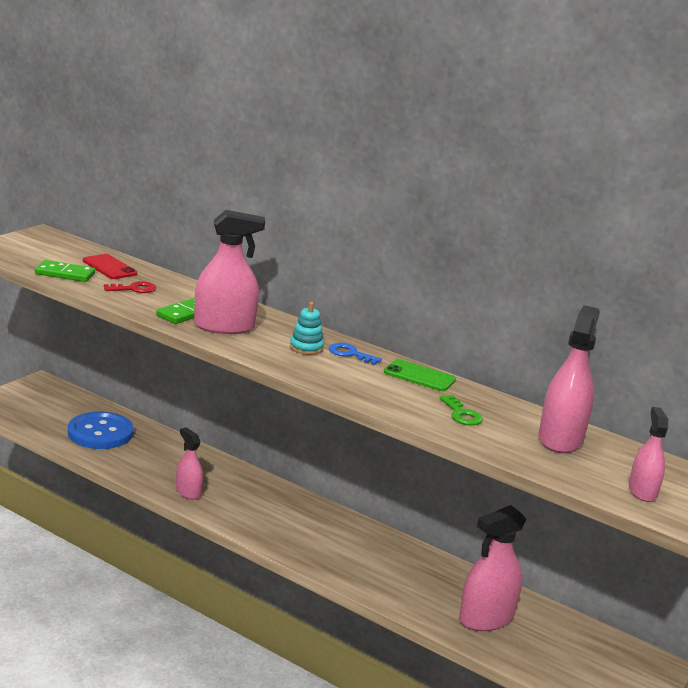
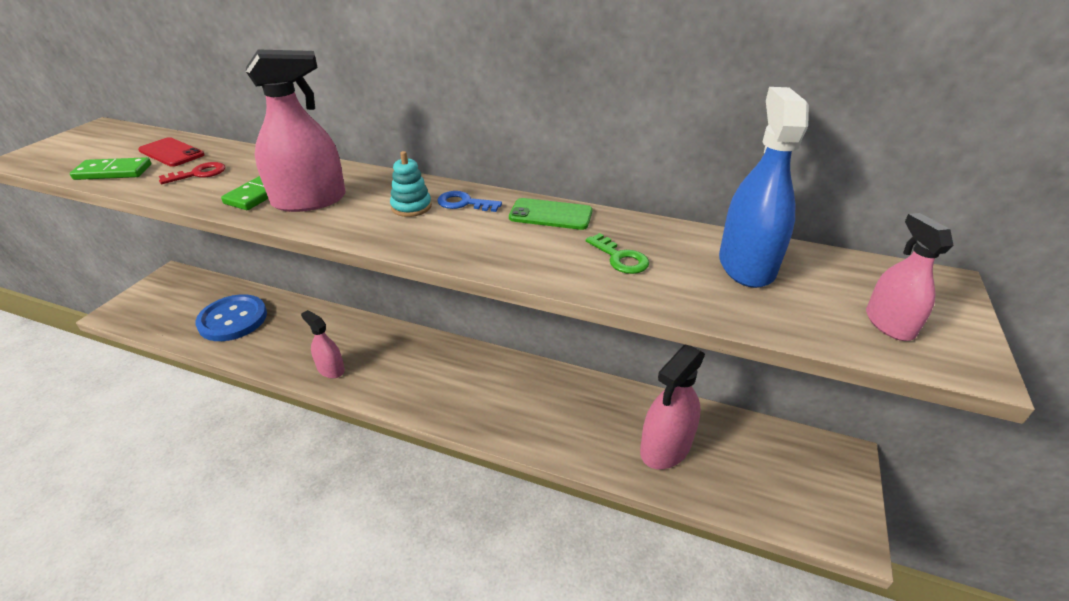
camera: 10 degrees left, 15 degrees up
pink spray bottle [539,305,600,453] -> blue spray bottle [719,87,809,288]

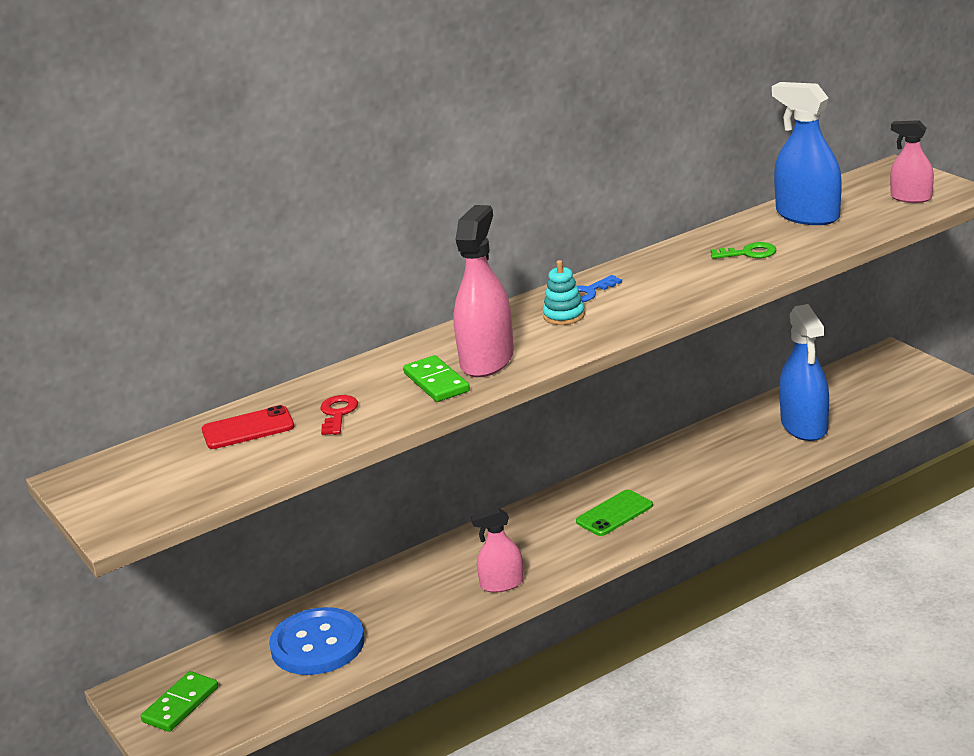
camera: 50 degrees left, 10 degrees down
green domino [70,157,151,180] -> green domino moved to [141,671,218,732]
green phone [509,198,593,230] -> green phone moved to [576,490,653,536]
pink spray bottle [640,345,705,469] -> blue spray bottle [779,304,829,441]

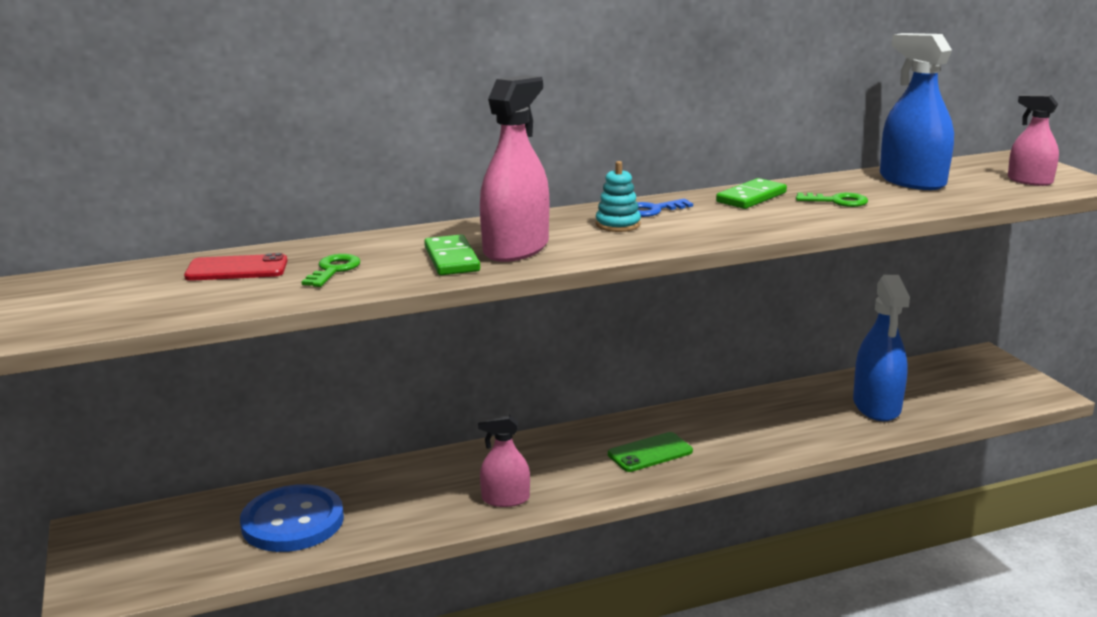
camera: 10 degrees right, 5 degrees down
green domino [141,671,218,732] -> green domino moved to [716,178,787,209]
red key [321,395,358,435] -> green key [301,254,360,287]

